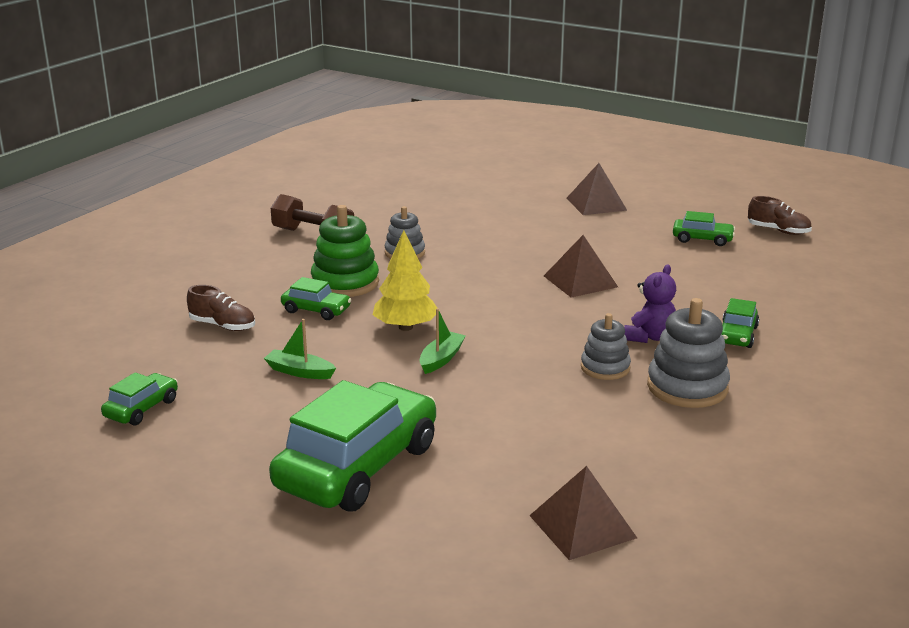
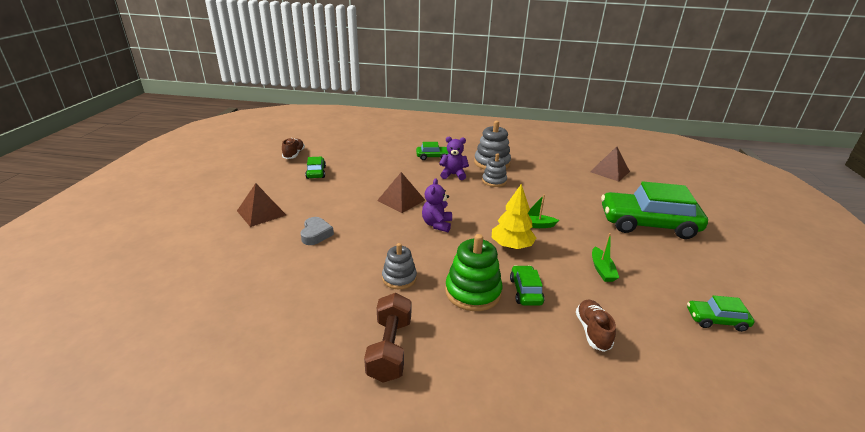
camera: 115 degrees left, 5 degrees up
none -> grey heart [301,217,334,245]
none -> purple teddy bear [422,178,452,232]

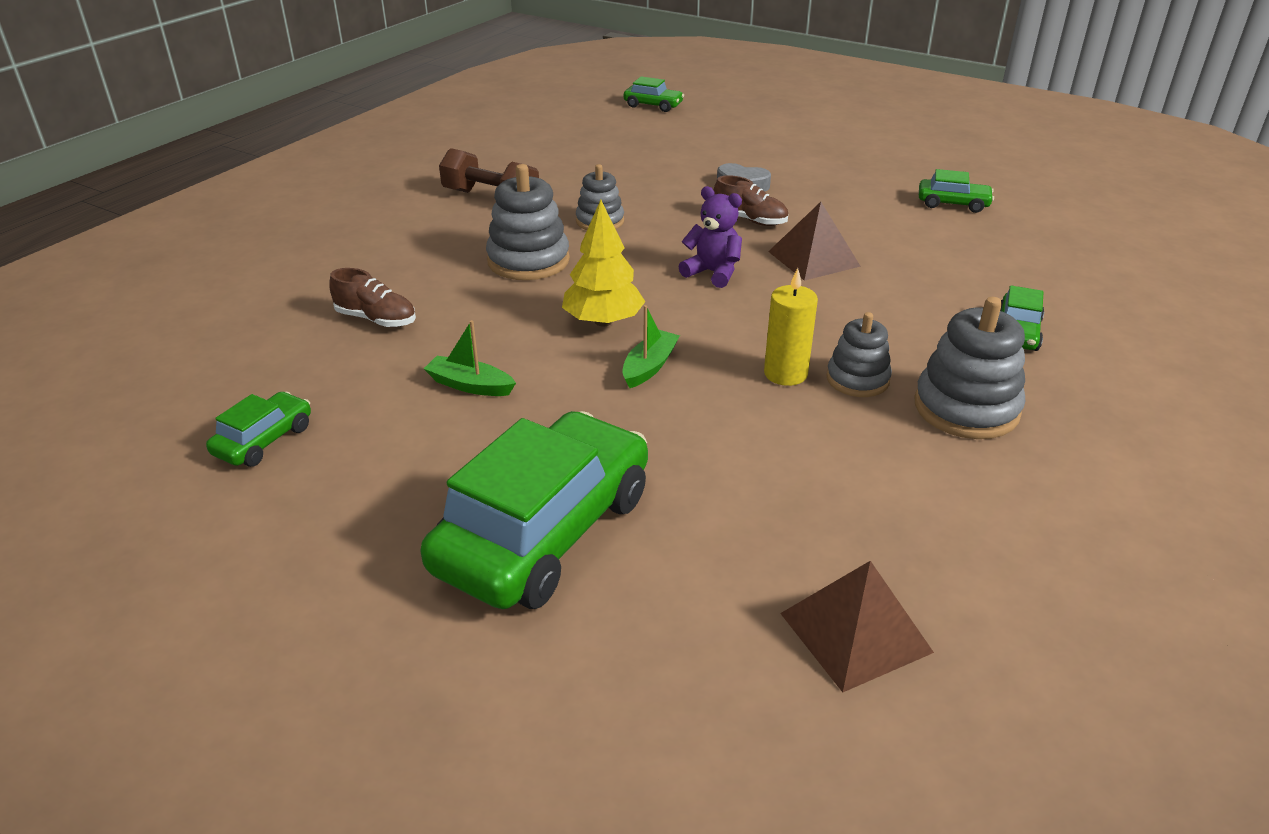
camera: 115 degrees right, 5 degrees up
brown pyramid [237,183,286,227] -> none
brown shoe [282,138,305,159] -> brown shoe moved to [713,175,788,226]
purple teddy bear [439,137,469,180] -> none
green stacking toy [445,234,503,311] -> grey stacking toy [486,164,570,280]
green car [510,265,545,306] -> green car moved to [624,77,684,112]
none -> yellow candle [764,268,818,386]

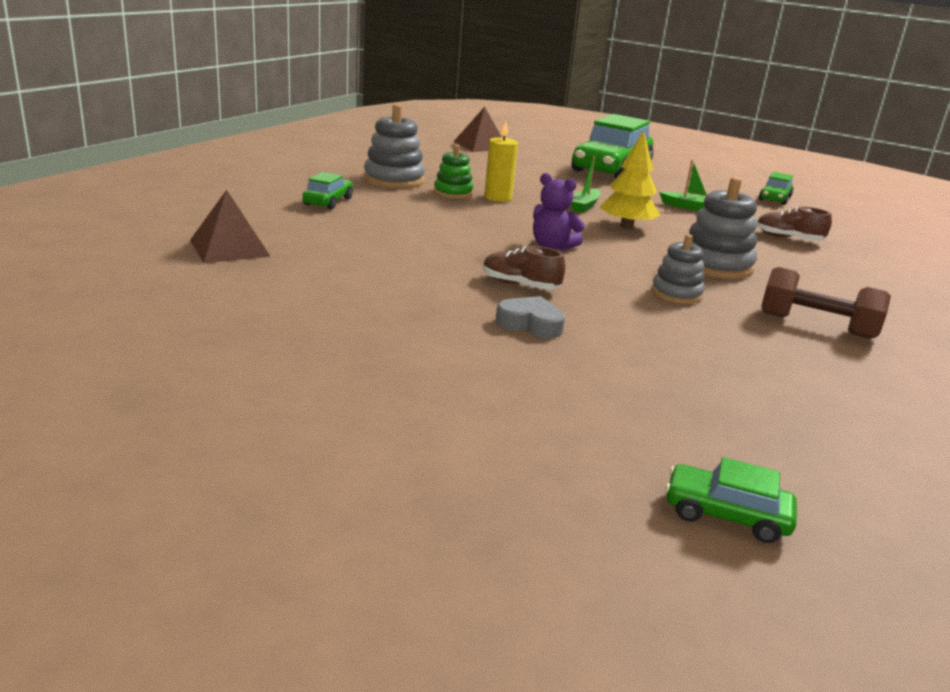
camera: 175 degrees right, 10 degrees down
brown pyramid [768,202,861,281] -> brown pyramid moved to [190,190,271,263]
grey stacking toy [826,312,892,397] -> green stacking toy [434,144,474,199]
green car [919,169,994,213] -> none

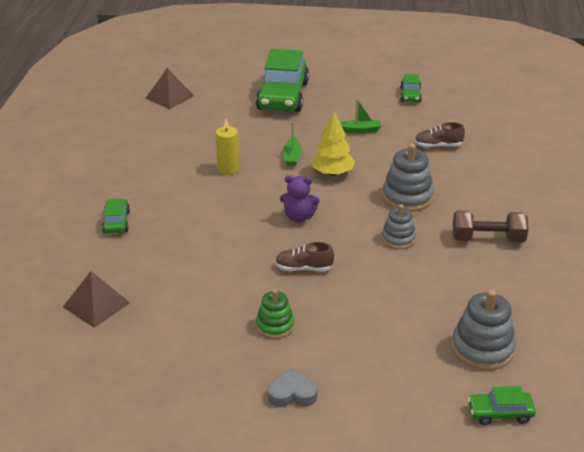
camera: 20 degrees left, 10 degrees up
grey stacking toy [364,104,425,189] -> grey stacking toy moved to [451,290,516,371]
green stacking toy [434,144,474,199] -> green stacking toy moved to [256,289,294,339]
grey heart [495,296,565,338] -> grey heart moved to [267,368,318,407]

